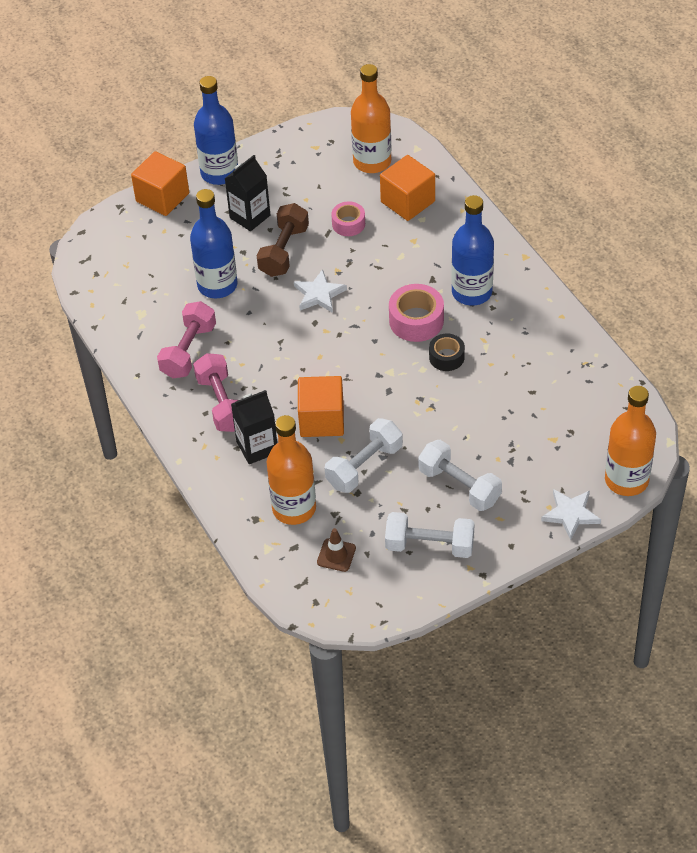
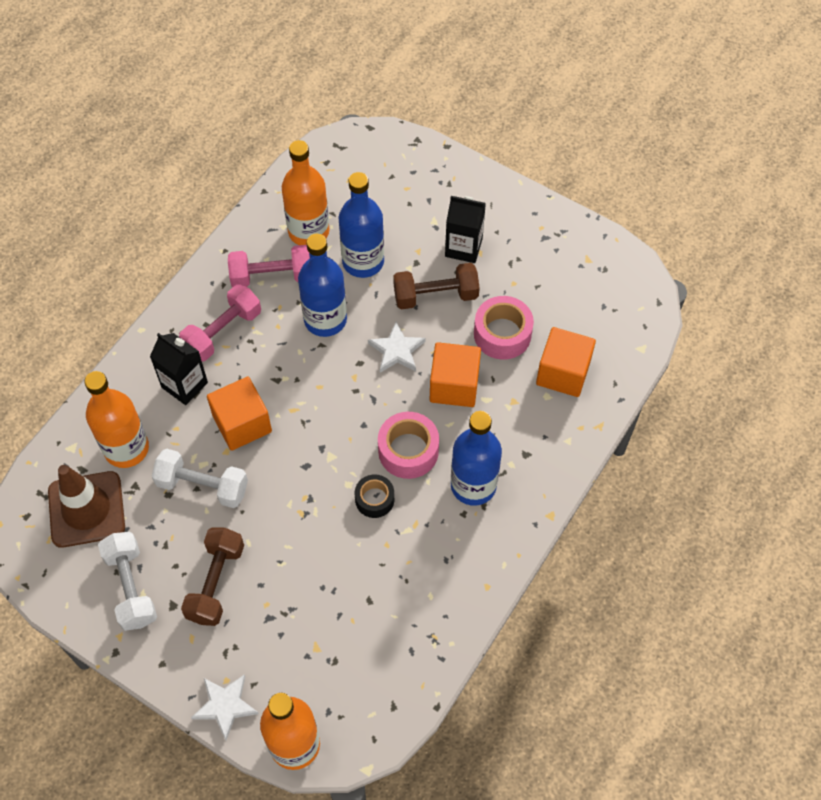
camera: 60 degrees right, 10 degrees up
orange cube [131,151,189,216] -> orange cube moved to [430,342,481,407]
blue bottle [194,76,238,185] -> blue bottle moved to [298,234,347,337]
brown traffic cone [317,528,356,572] -> brown traffic cone [48,465,125,548], size x2.09
pink tape [331,201,365,236] -> pink tape [474,296,534,360], size x1.57
orange bottle [351,64,391,173] -> orange bottle moved to [282,140,330,245]
white dumbbell [418,440,502,511] -> brown dumbbell [181,528,244,626]

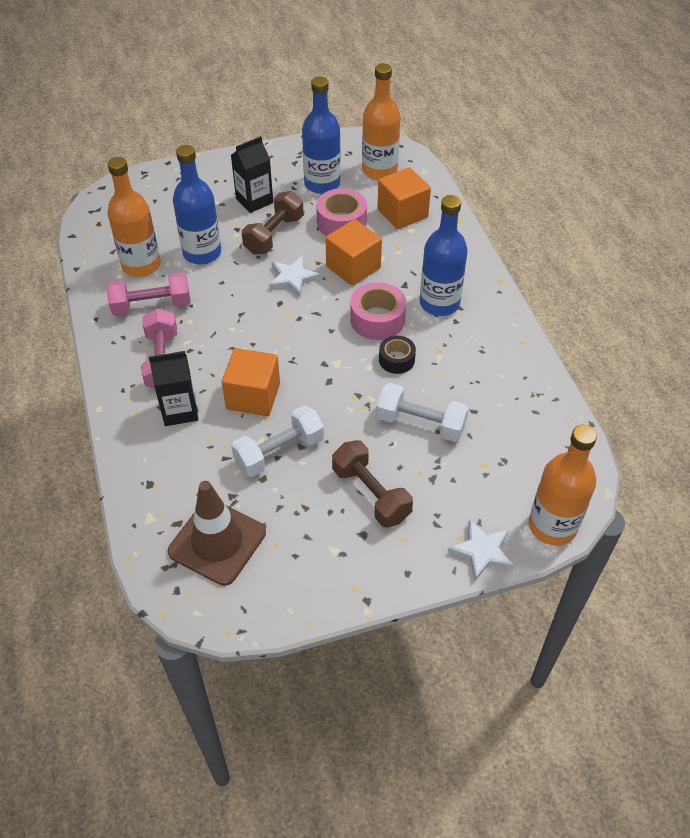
camera: 50 degrees left, 10 degrees down
orange bottle [84,371,149,468] -> orange bottle moved to [362,63,401,180]
white dumbbell [98,532,157,631] -> white dumbbell moved to [376,383,469,442]
pink dumbbell [228,245,310,287] -> pink dumbbell turned 45 degrees clockwise [106,272,191,316]
blue bottle [298,234,347,337] -> blue bottle moved to [302,77,341,194]

